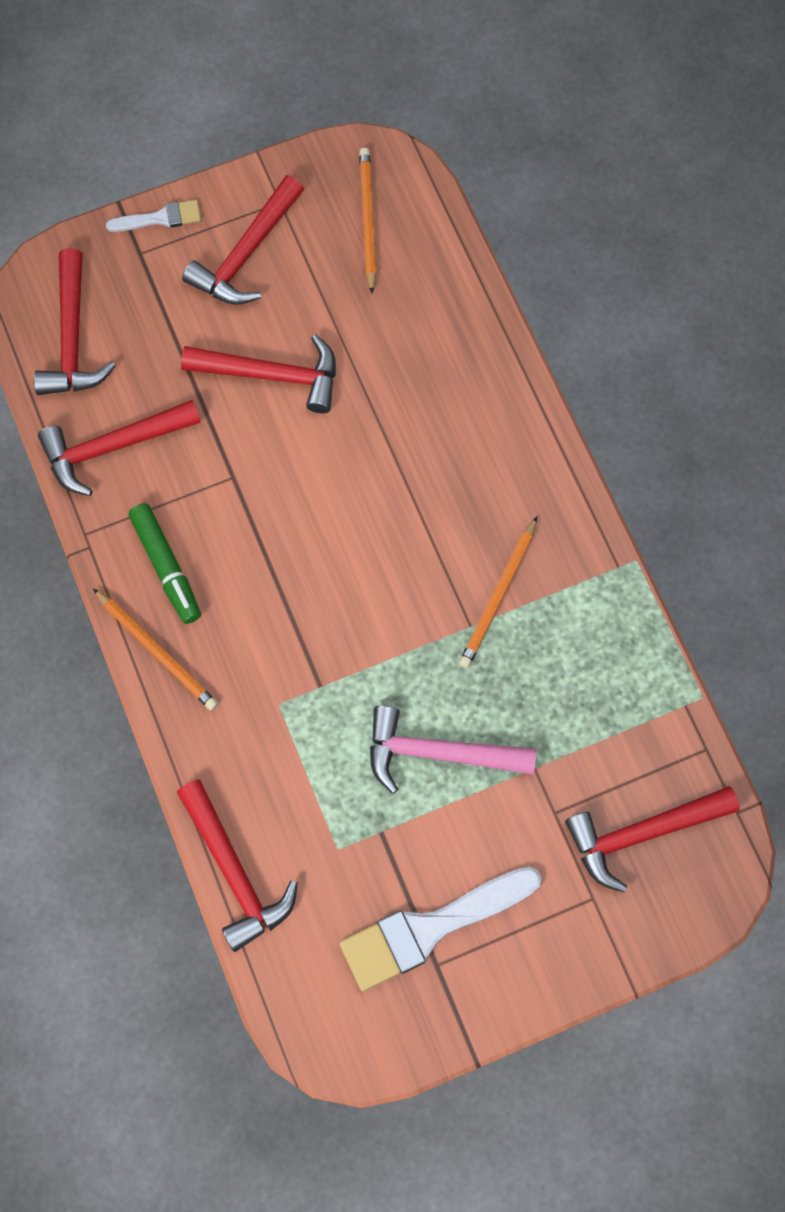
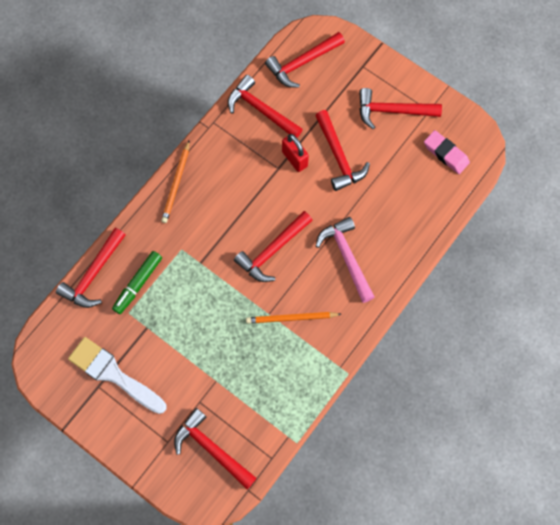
camera: 60 degrees right, 0 degrees up
white brush [106,200,201,232] -> none
green marker [129,503,201,624] -> green marker moved to [112,251,162,314]
orange pencil [359,147,376,293] -> pink eraser [424,130,470,174]
pink hammer [370,706,536,794] -> pink hammer moved to [316,217,375,303]
none -> red hammer [234,211,313,282]
none -> red padlock [282,134,309,172]

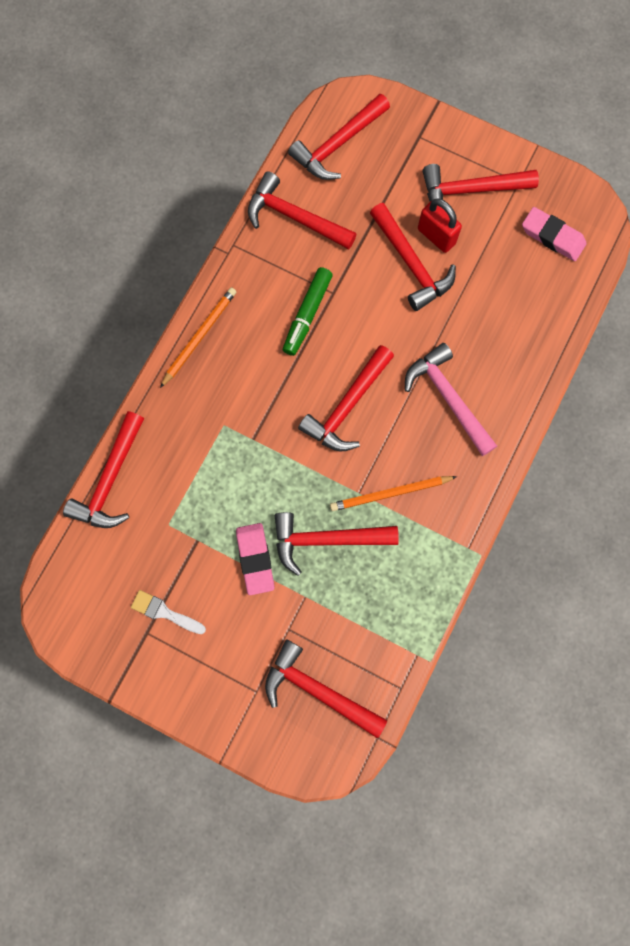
camera: 10 degrees left, 5 degrees up
white brush [68,337,167,414] -> white brush [131,590,206,634], size x0.51
green marker [112,251,162,314] -> green marker moved to [283,267,333,356]
orange pencil [161,141,190,223] -> orange pencil turned 150 degrees counterclockwise [160,287,236,388]
red padlock [282,134,309,172] -> red padlock moved to [418,198,462,253]
none -> pink eraser [236,523,275,595]
none -> red hammer [275,512,399,576]

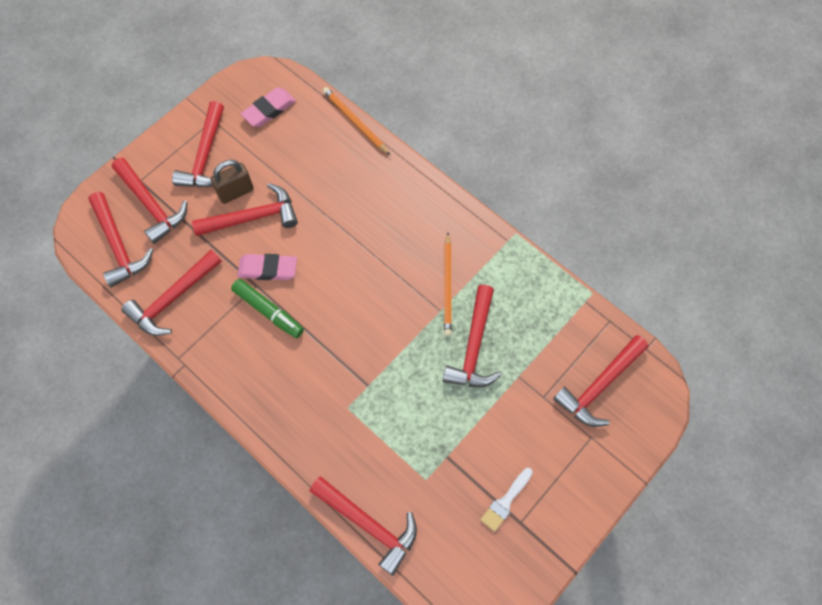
camera: 75 degrees left, 10 degrees down
orange pencil [160,287,236,388] -> orange pencil moved to [323,87,390,155]
pink eraser [236,523,275,595] -> pink eraser moved to [237,254,297,280]
red hammer [298,345,394,451] -> red hammer moved to [112,158,187,244]
pink hammer [405,343,497,456] -> none
red padlock [418,198,462,253] -> brown padlock [210,160,254,204]

